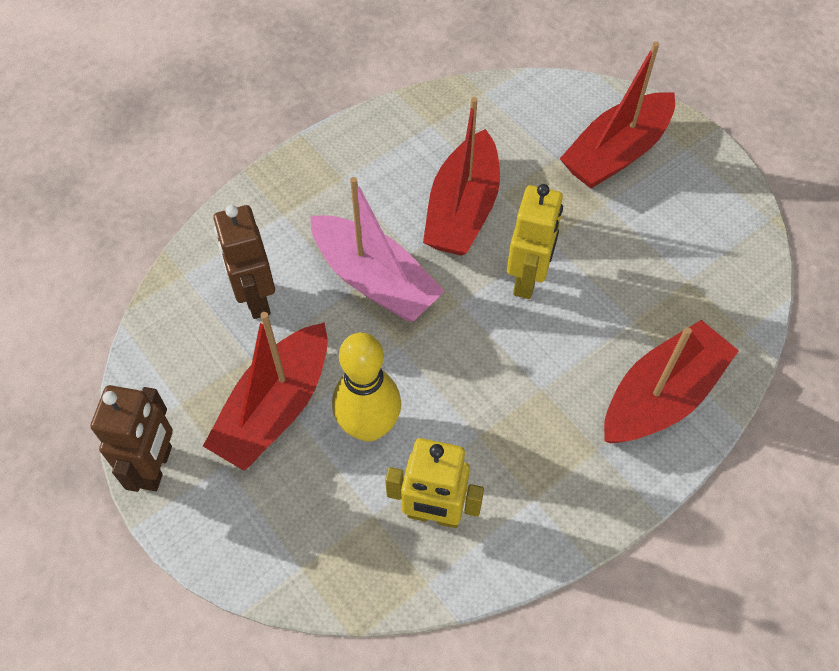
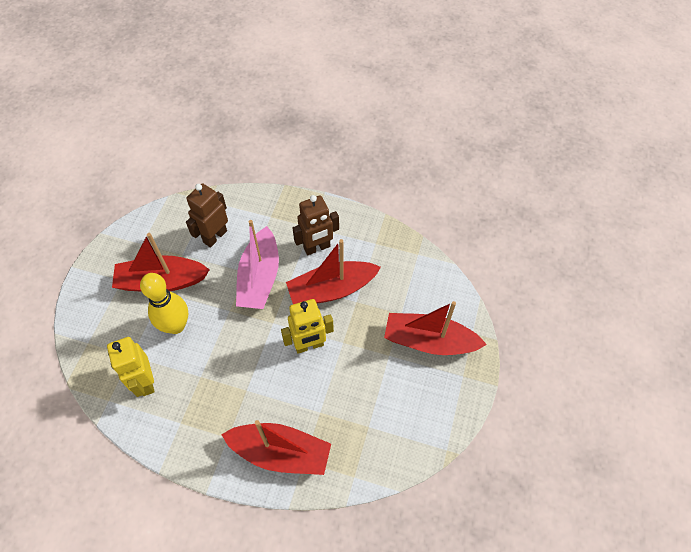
camera: 55 degrees right, 0 degrees up
brown robot [90,385,173,492] -> brown robot moved to [293,195,339,255]

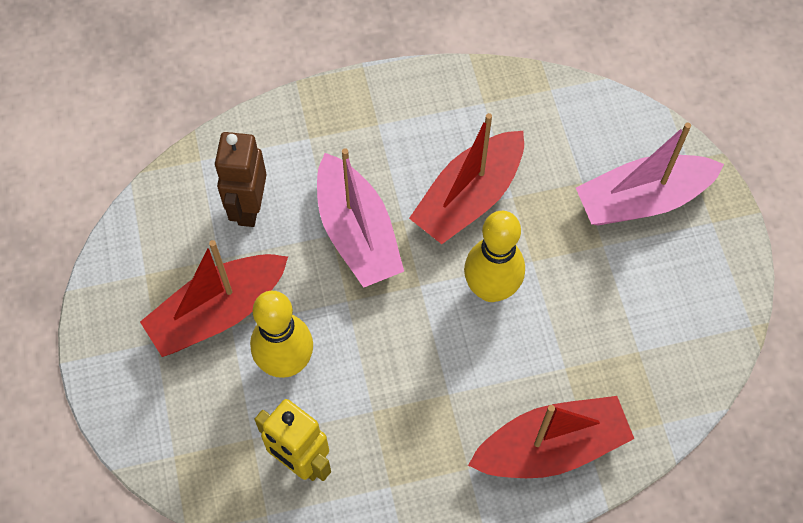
camera: 30 degrees left, 5 degrees up
yellow robot [281,299,334,354] -> yellow bowling pin [464,211,525,302]
brown robot [293,195,339,255] -> none
red boat [384,301,487,355] -> pink boat [576,122,724,225]

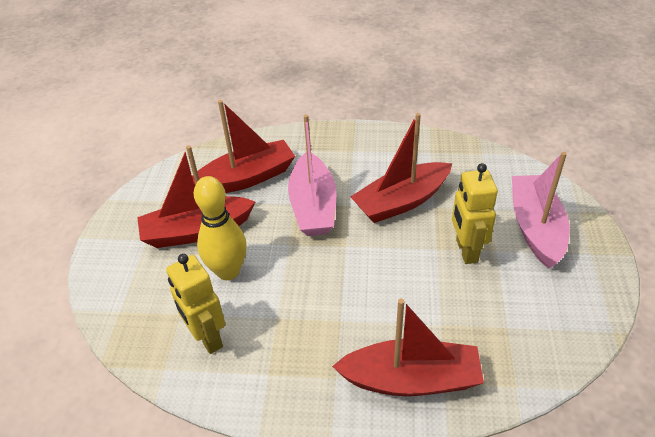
camera: 20 degrees right, 20 degrees down
brown robot [215,132,267,227] -> red boat [192,100,295,193]
yellow bowling pin [464,211,525,302] -> none
pink boat [576,122,724,225] -> pink boat turned 90 degrees clockwise [512,152,570,268]
none -> yellow robot [452,163,498,264]

